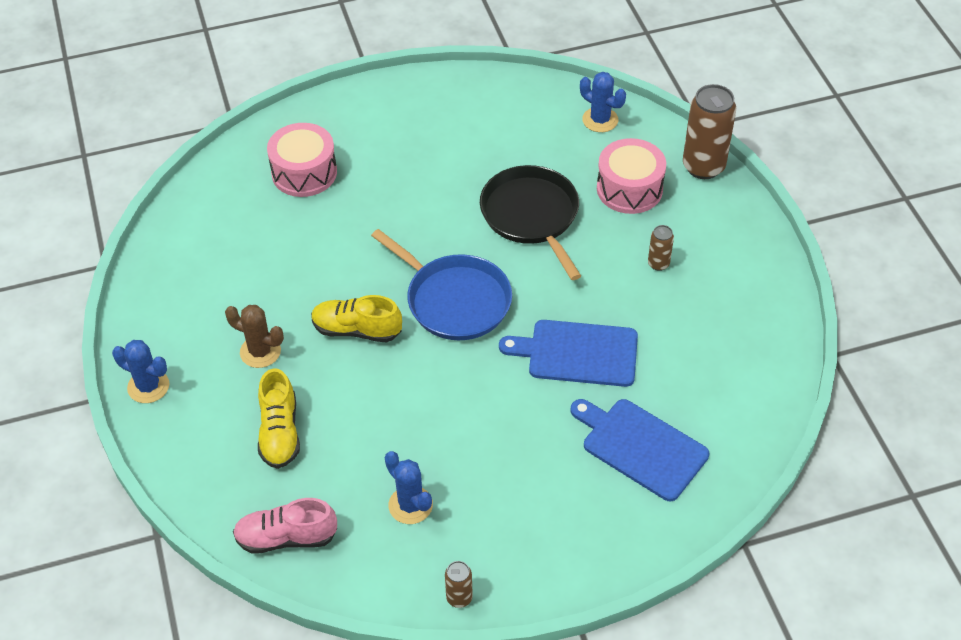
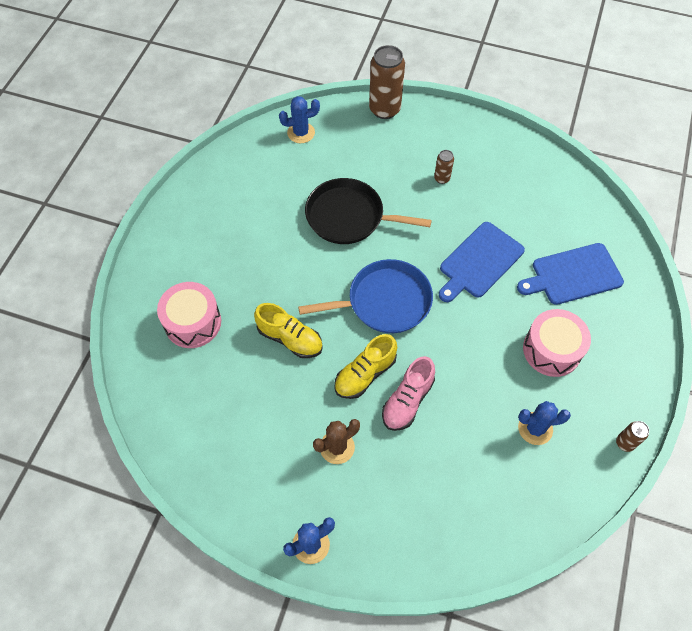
camera: 55 degrees left, 10 degrees up
pink shoe [233,498,337,554] -> pink shoe moved to [382,356,435,431]
yellow shoe [258,368,300,469] -> yellow shoe moved to [254,303,323,358]
pink drum [597,138,666,214] -> pink drum moved to [523,309,591,377]

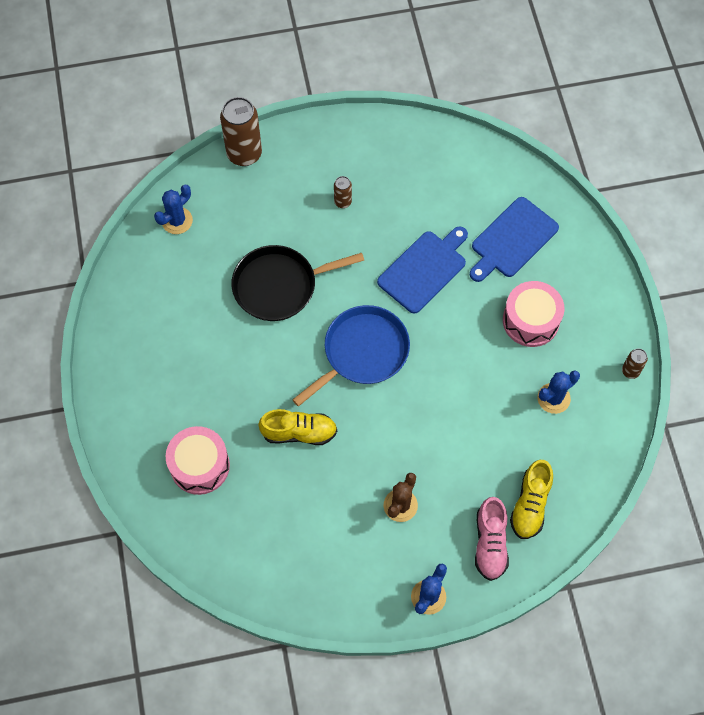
camera: 30 degrees left, 5 degrees up
yellow shoe [334,334,397,399] -> yellow shoe moved to [510,460,553,539]
pink shoe [382,356,435,431] -> pink shoe moved to [475,497,509,581]
blue cutting board [439,222,525,302] -> blue cutting board turned 150 degrees counterclockwise [377,226,468,314]

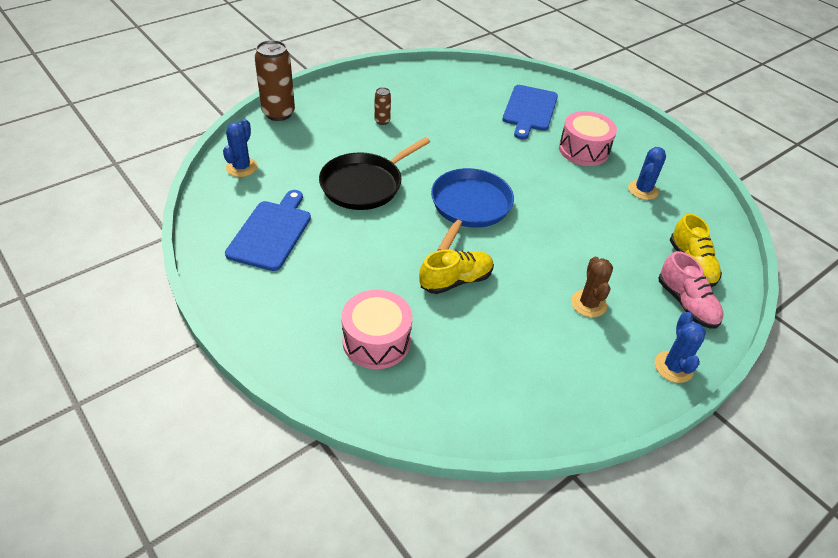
camera: 30 degrees left, 20 degrees down
blue cutting board [377,226,468,314] -> blue cutting board moved to [225,190,311,271]
brown can [622,349,648,379] -> none

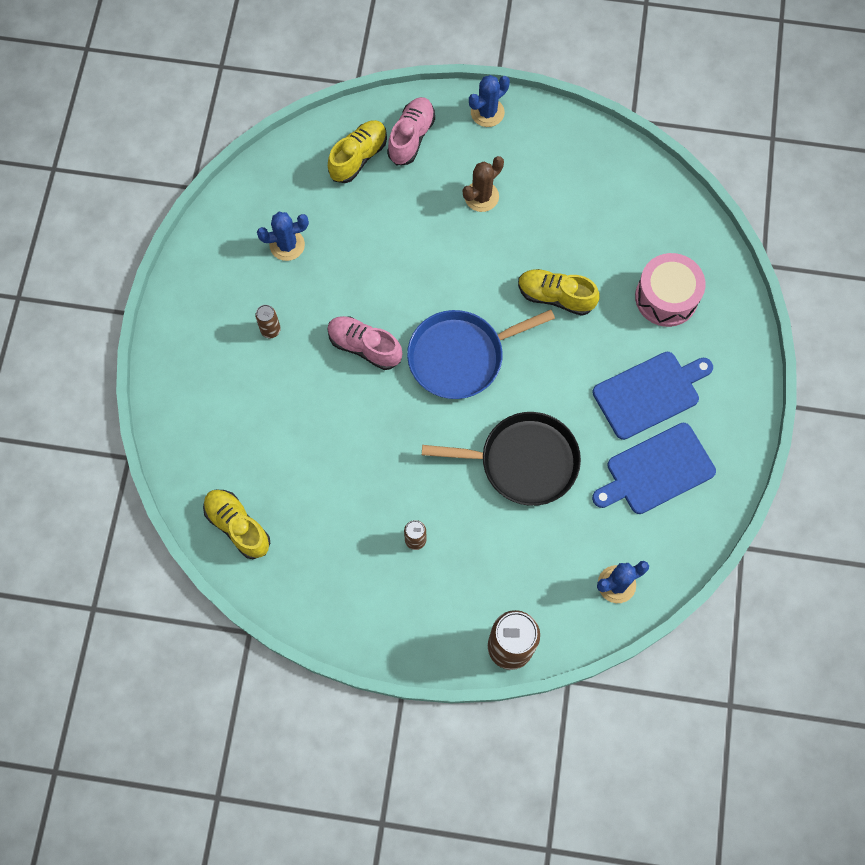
camera: 130 degrees left, 25 degrees up
blue cutting board [503,85,558,139] -> blue cutting board moved to [592,352,713,440]
pink drum [559,111,617,166] -> brown can [255,305,281,338]
none -> yellow shoe [203,490,270,559]
none -> pink shoe [327,316,403,370]

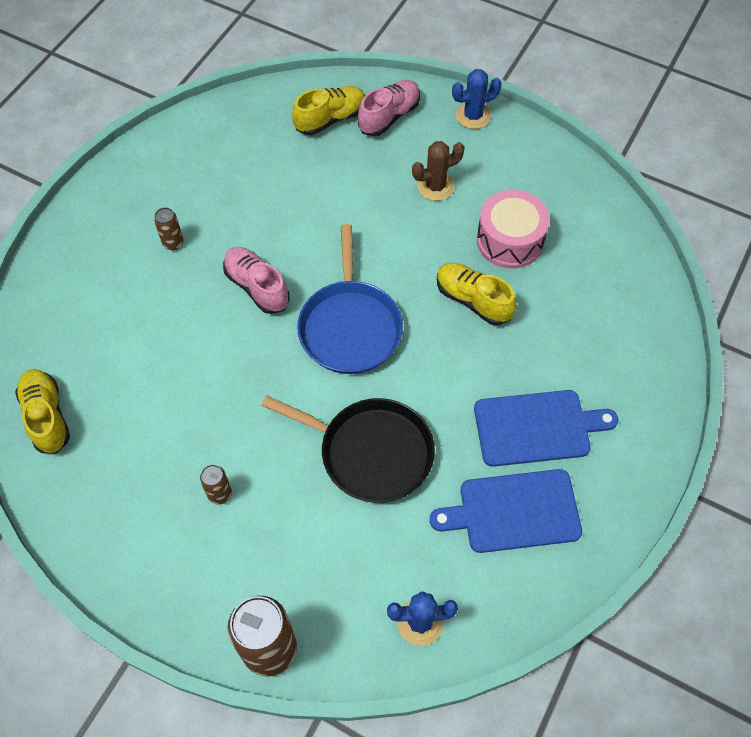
camera: 20 degrees right, 10 degrees down
blue cactus [257,212,309,261] -> none
blue pan [407,310,555,399] -> blue pan turned 90 degrees counterclockwise [297,224,403,374]
pink drum [635,253,706,327] -> pink drum moved to [477,190,550,269]

